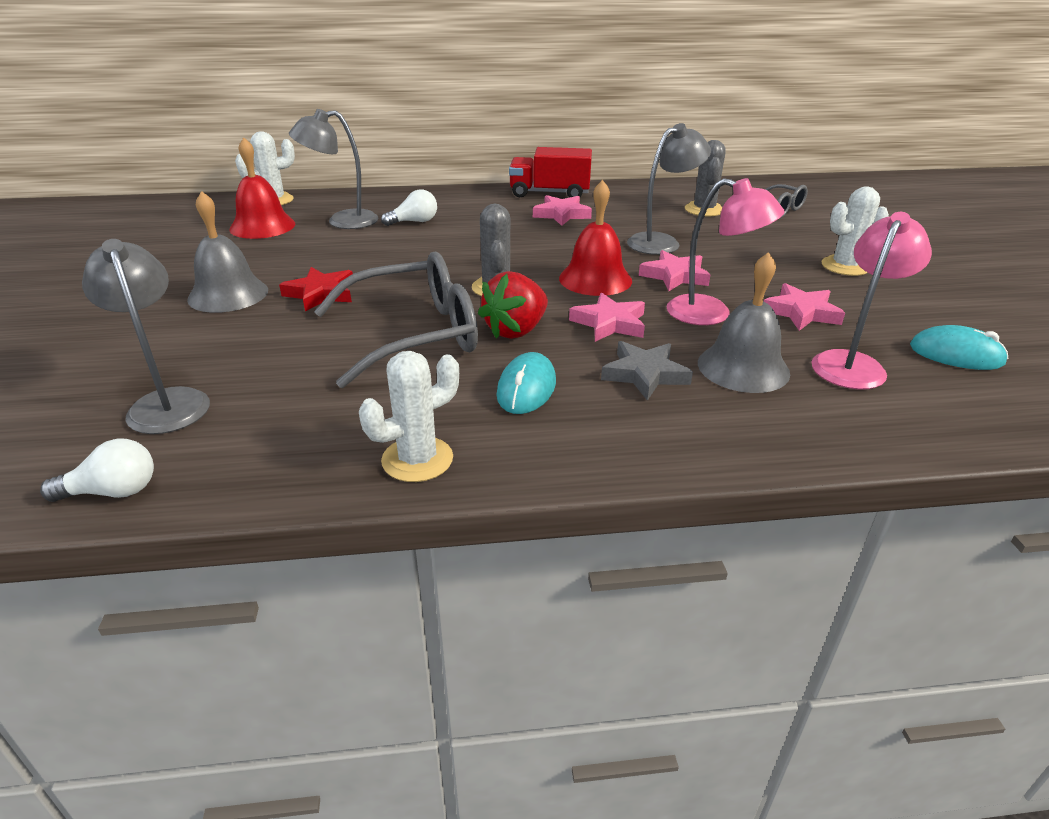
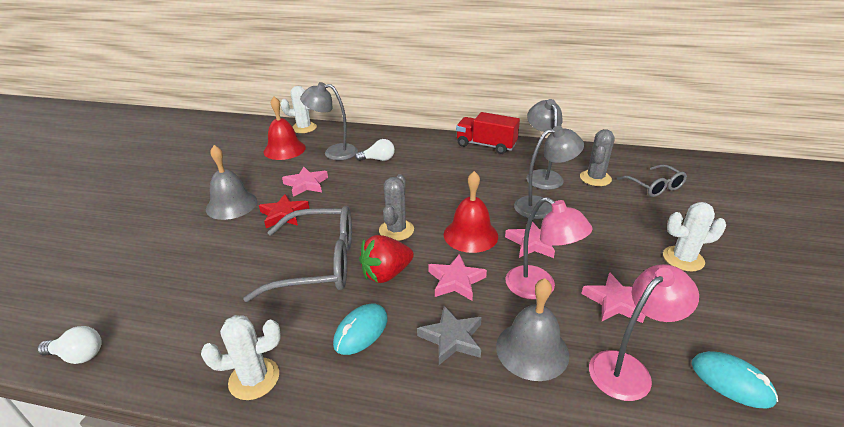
camera: 20 degrees right, 0 degrees up
grey lamp [82,239,210,434] -> grey lamp moved to [526,99,564,190]
pink star [533,195,592,226] -> pink star moved to [282,167,328,197]

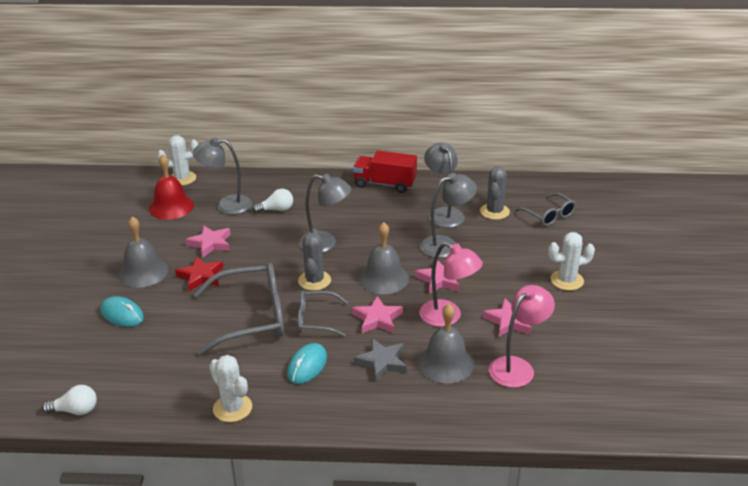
camera: 10 degrees left, 0 degrees up
white cactus [201,315,281,400] -> white cactus turned 75 degrees clockwise [209,355,252,422]
red strawberry [359,235,414,283] -> grey glasses [298,291,348,337]
red bell [444,171,498,253] -> grey bell [359,222,409,294]
turquoise mouse [691,351,778,408] -> turquoise mouse moved to [100,296,144,327]
none -> grey lamp [299,174,352,252]

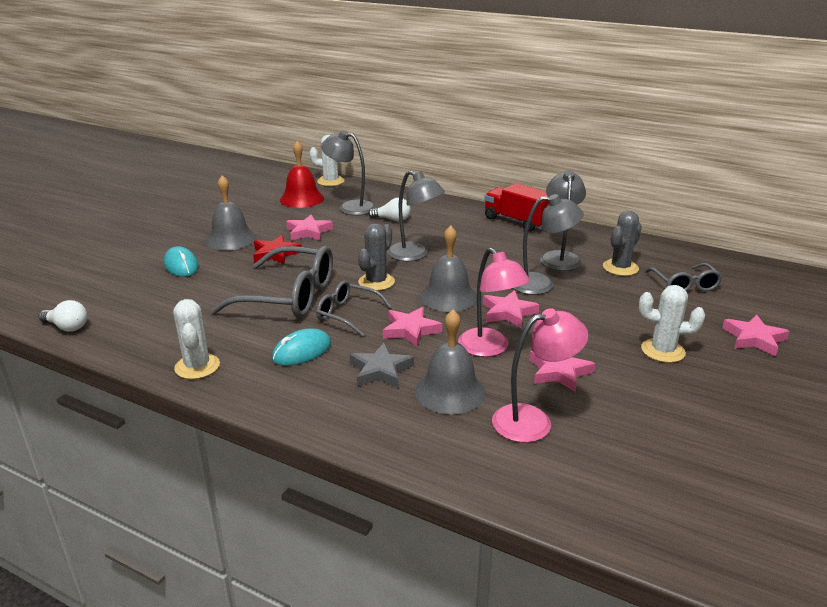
camera: 25 degrees right, 5 degrees down
none -> pink star [722,315,790,357]

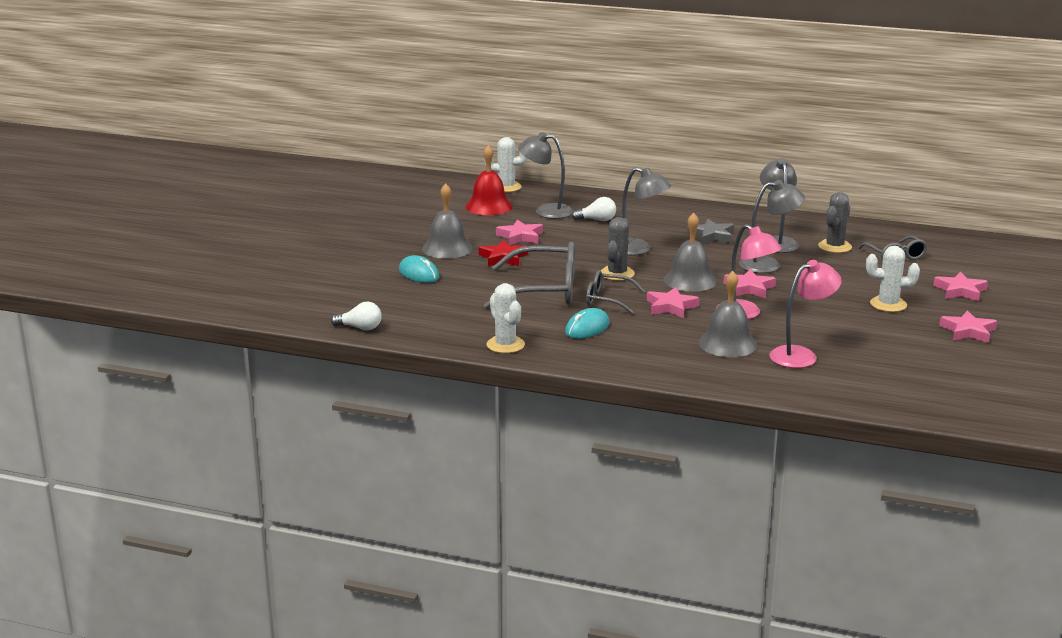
camera: 10 degrees left, 5 degrees down
grey star [350,343,414,388] -> grey star moved to [687,219,734,244]
red truck [484,183,549,232] -> none
pink star [530,351,595,392] -> pink star moved to [939,310,997,343]

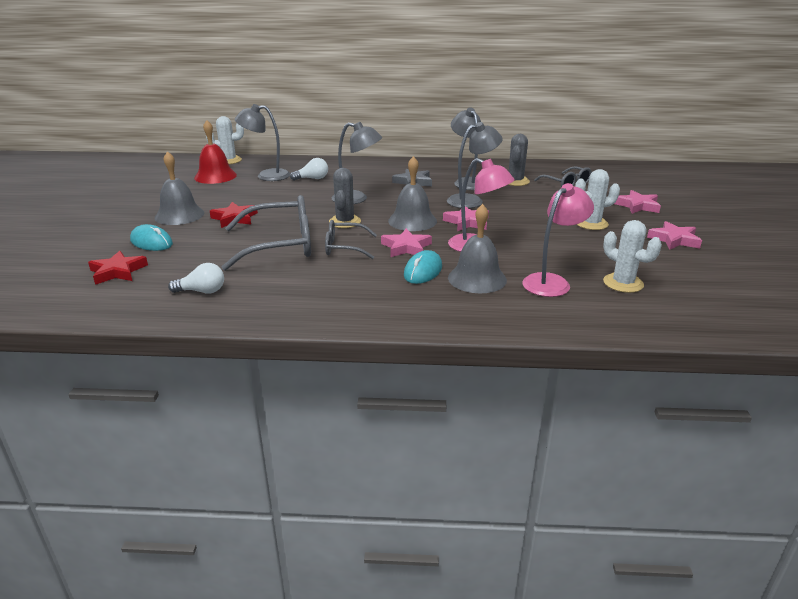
camera: 15 degrees left, 5 degrees up
white light bulb [331,302,382,331] -> white light bulb moved to [168,263,224,293]
white cactus [486,283,525,353] -> white cactus moved to [603,220,662,293]
pink star [496,219,543,245] -> none
turquoise mouse [565,308,609,339] -> turquoise mouse moved to [404,250,442,284]
none -> red star [88,251,148,285]

